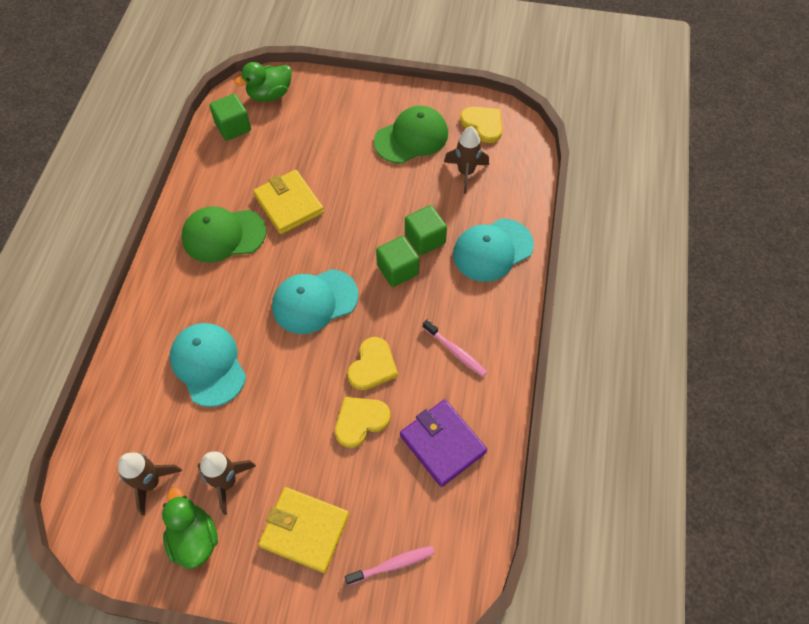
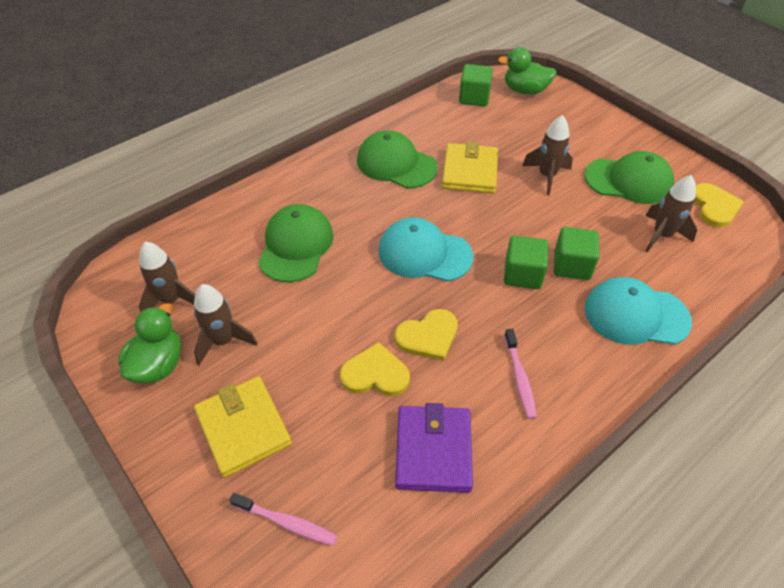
camera: 40 degrees right, 10 degrees down
turquoise cap [170,323,246,407] -> green cap [258,204,333,282]
none -> brown rocket [522,115,573,195]

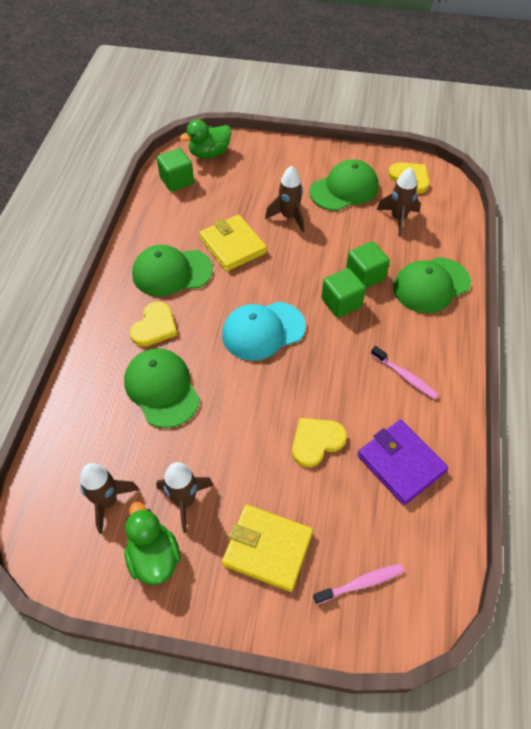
camera: 40 degrees left, 5 degrees up
yellow heart [395,309,458,361] -> yellow heart moved to [130,301,177,347]
turquoise cap [585,277,692,345] -> green cap [393,257,471,313]

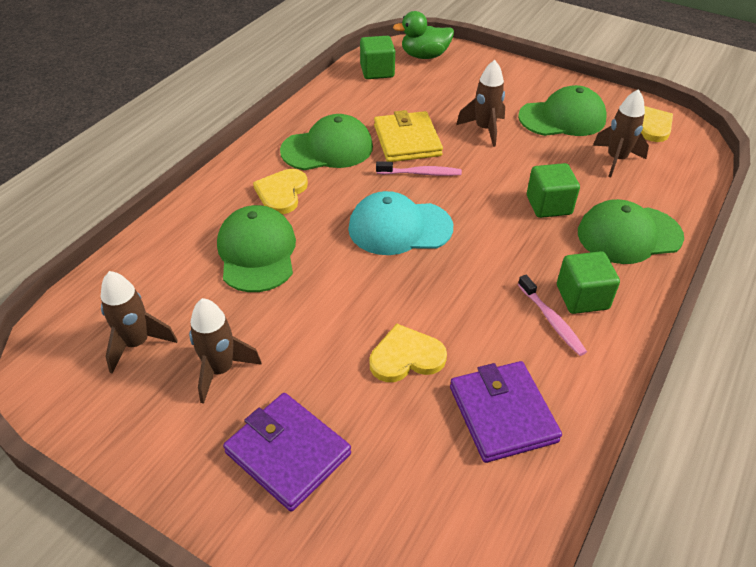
camera: 20 degrees right, 10 degrees down
green duck [124,502,181,585] -> none
yellow heart [130,301,177,347] -> yellow heart turned 150 degrees clockwise [253,169,308,214]
green cap [132,245,213,296] -> green cap turned 150 degrees clockwise [280,114,373,170]
yellow wallet [222,504,313,592] -> purple wallet [223,393,351,512]
pink toothbrush [313,564,404,605] -> pink toothbrush moved to [376,161,462,176]
green cube [321,268,366,318] -> green cube moved to [557,251,620,314]

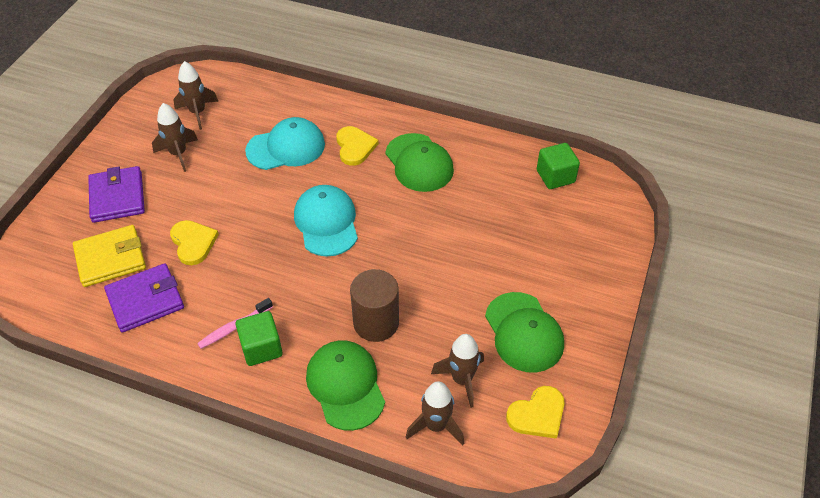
camera: 80 degrees right, 5 degrees up
green cap [217,205,296,292] -> turquoise cap [245,117,325,170]
purple wallet [223,393,351,512] -> purple wallet turned 45 degrees counterclockwise [88,166,145,223]
yellow heart [253,169,308,214] -> yellow heart turned 75 degrees clockwise [336,126,379,166]
yellow wallet [374,110,443,162] -> yellow wallet moved to [73,225,146,287]
pink toothbrush [376,161,462,176] -> none
green duck [393,11,454,59] -> none
brown rocket [456,60,505,147] -> brown rocket moved to [406,381,464,445]
green cube [527,163,580,218] -> brown cylinder [350,269,399,342]

